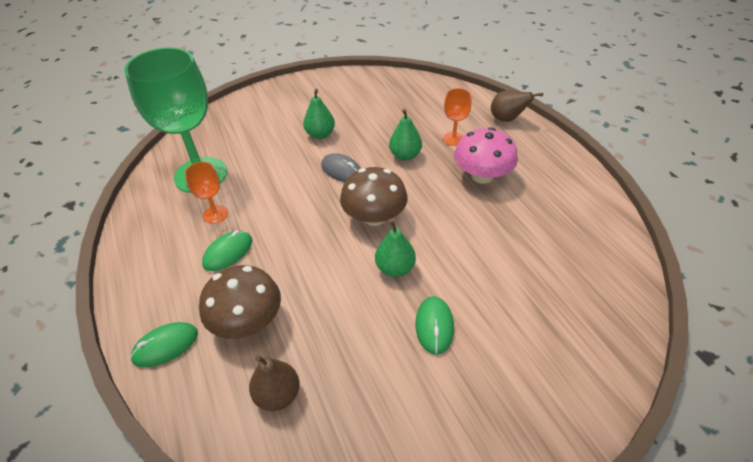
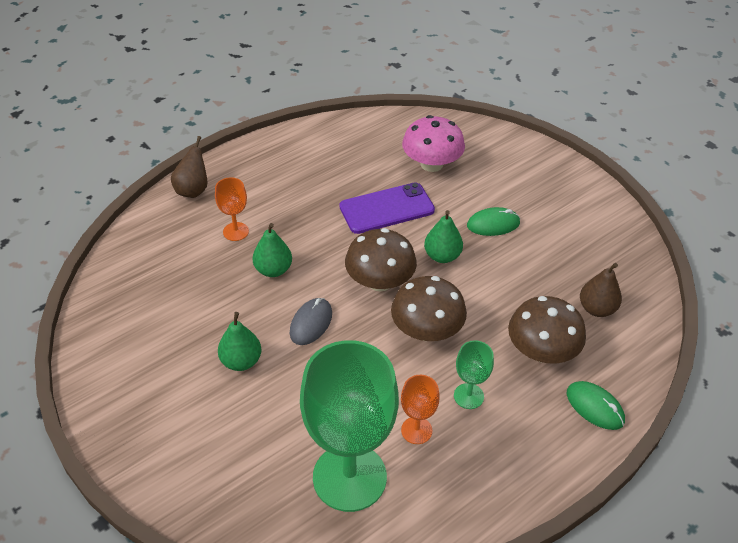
camera: 105 degrees left, 0 degrees up
green mouse [202,230,252,271] -> green goblet [454,340,494,409]
pink mushroom [454,127,518,184] -> pink mushroom moved to [402,115,465,172]
none -> purple phone [339,182,435,234]
none -> brown mushroom [391,276,467,341]

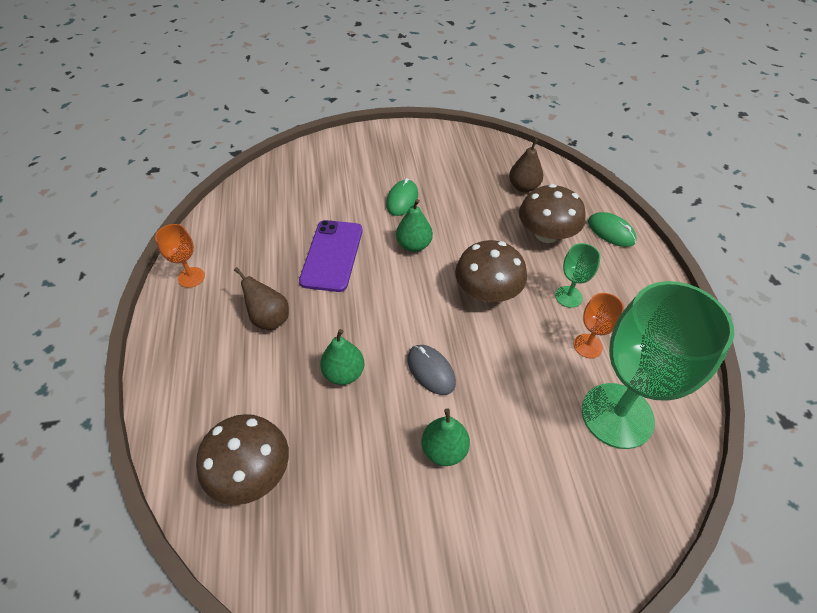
camera: 60 degrees left, 5 degrees up
brown pear [171,136,207,198] -> brown pear moved to [234,267,289,330]
orange goblet [215,177,249,241] -> orange goblet moved to [155,224,205,288]
brown mushroom [345,228,417,291] -> brown mushroom moved to [196,414,289,505]
pink mushroom [402,115,465,172] -> none
green mouse [567,381,625,430] -> green mouse turned 60 degrees clockwise [588,212,637,247]

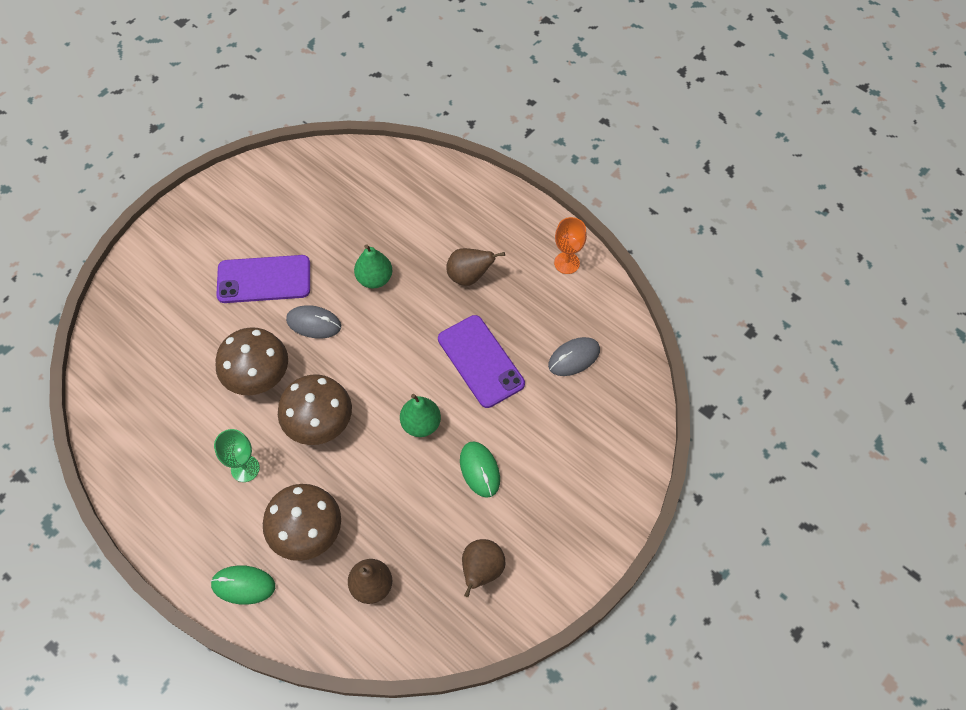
camera: 140 degrees right, 10 degrees up
brown mushroom [196,414,289,505] -> brown mushroom moved to [215,327,288,395]
green pear [422,408,470,466] -> purple phone [216,255,310,303]
orange goblet [574,293,624,358] -> none
green goblet [582,281,734,449] -> none
none -> brown pear [462,539,506,597]
none -> grey mouse [548,337,600,376]

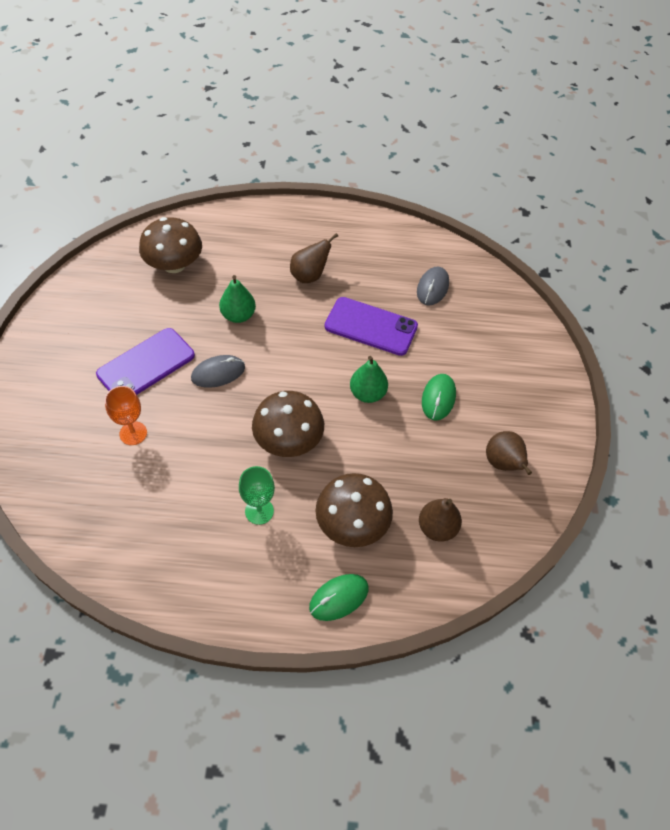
camera: 40 degrees left, 5 degrees down
brown mushroom [215,327,288,395] -> brown mushroom moved to [139,217,202,273]
green mouse [460,441,500,498] -> green mouse turned 75 degrees clockwise [422,374,456,421]
orange goblet [554,217,587,274] -> orange goblet moved to [105,386,147,445]

